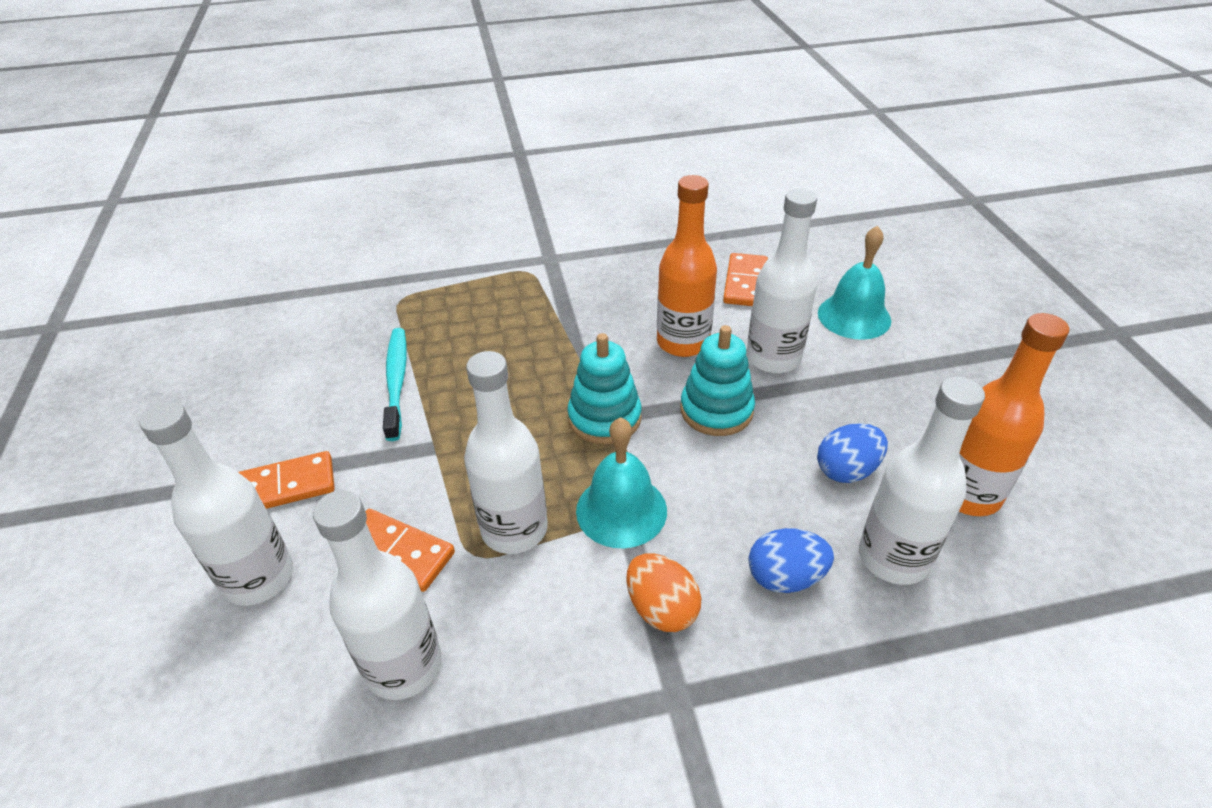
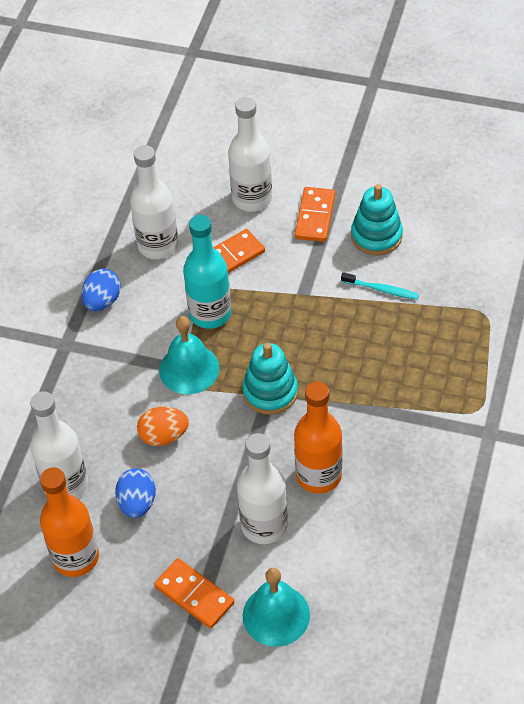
camera: 120 degrees right, 10 degrees up
turquoise toothbrush [383,328,407,441] -> turquoise toothbrush [341,272,419,300], size x0.66
white bottle [464,351,548,554] -> turquoise bottle [183,215,231,329]
orange egg [626,553,701,632] -> orange egg moved to [137,407,189,446]
turquoise stacking toy [680,325,755,436] -> turquoise stacking toy moved to [351,184,403,255]
orange domino [723,253,768,306] -> orange domino moved to [154,558,234,629]
blue egg [748,528,834,593] -> blue egg moved to [81,269,121,311]

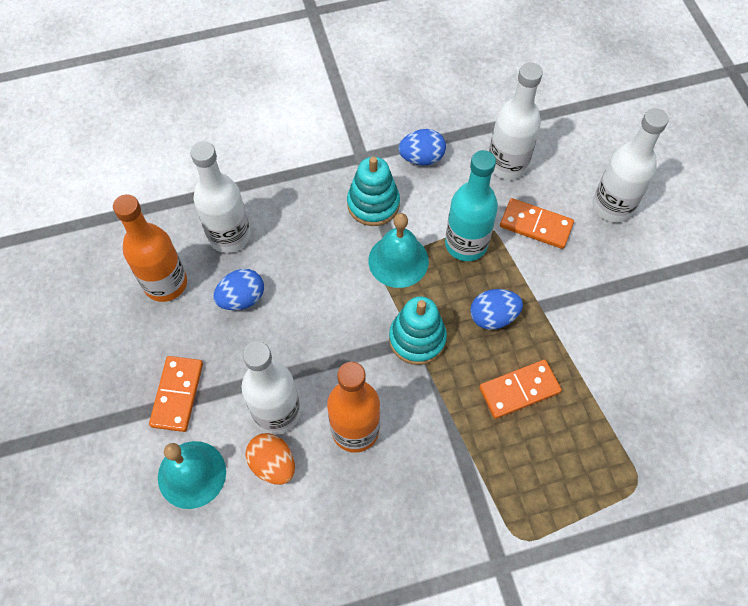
camera: 55 degrees right, 10 degrees up
orange egg [137,407,189,446] -> orange egg moved to [245,433,295,485]
orange domino [295,187,335,242] -> orange domino moved to [479,360,562,419]
turquoise toothbrush [341,272,419,300] -> none
turquoise stacking toy [351,184,403,255] -> turquoise stacking toy moved to [347,157,400,226]
none -> blue egg [470,289,523,330]

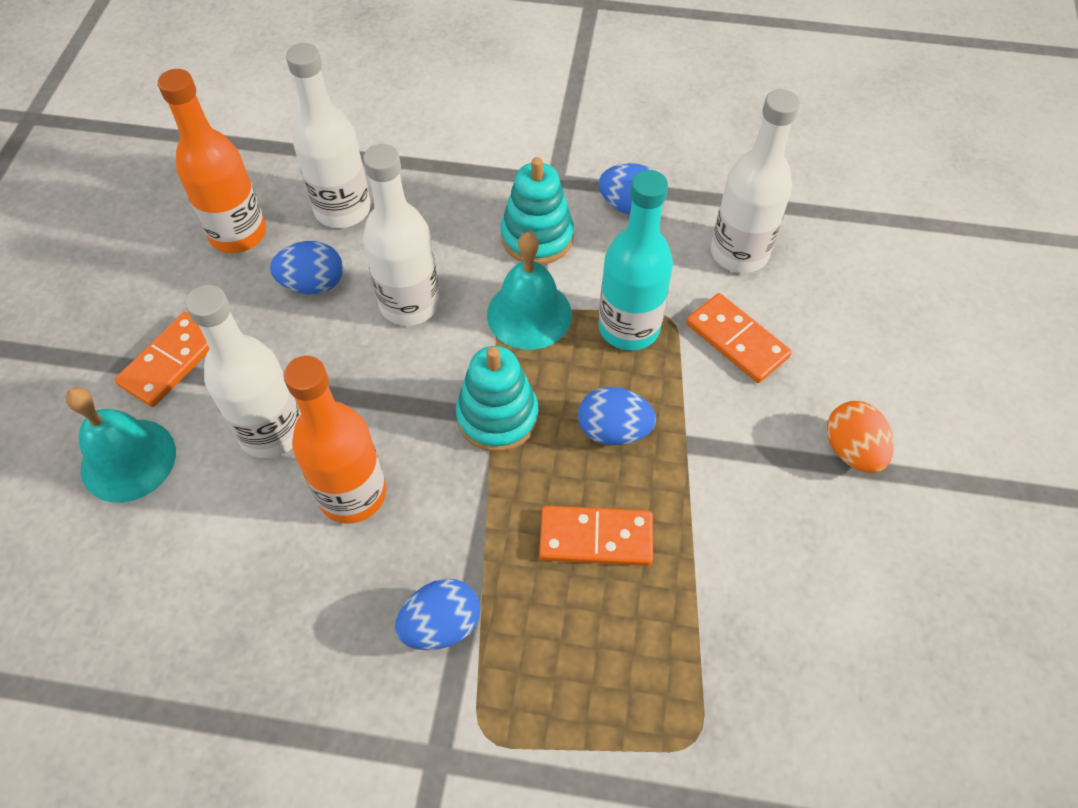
camera: 25 degrees right, 5 degrees down
orange egg [245,433,295,485] -> orange egg moved to [827,401,894,473]
white bottle [593,108,669,222] -> white bottle moved to [363,144,440,326]
none -> blue egg [395,579,480,650]

